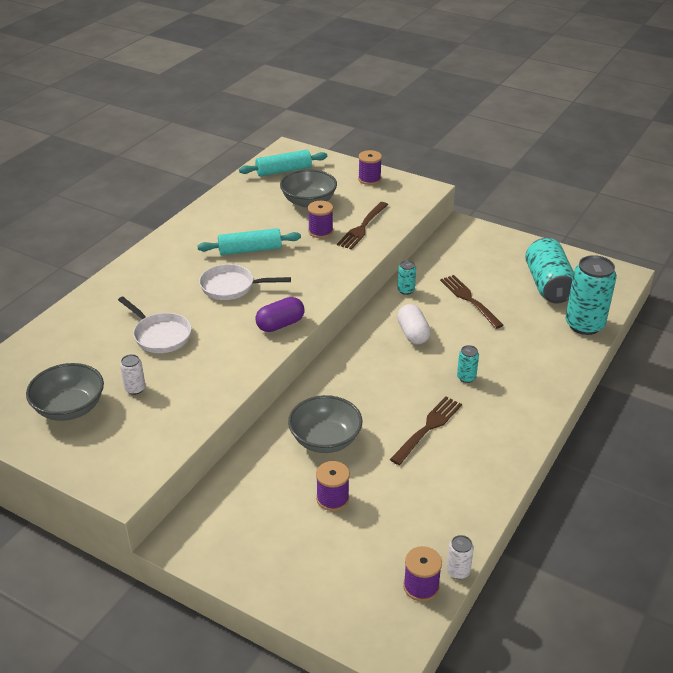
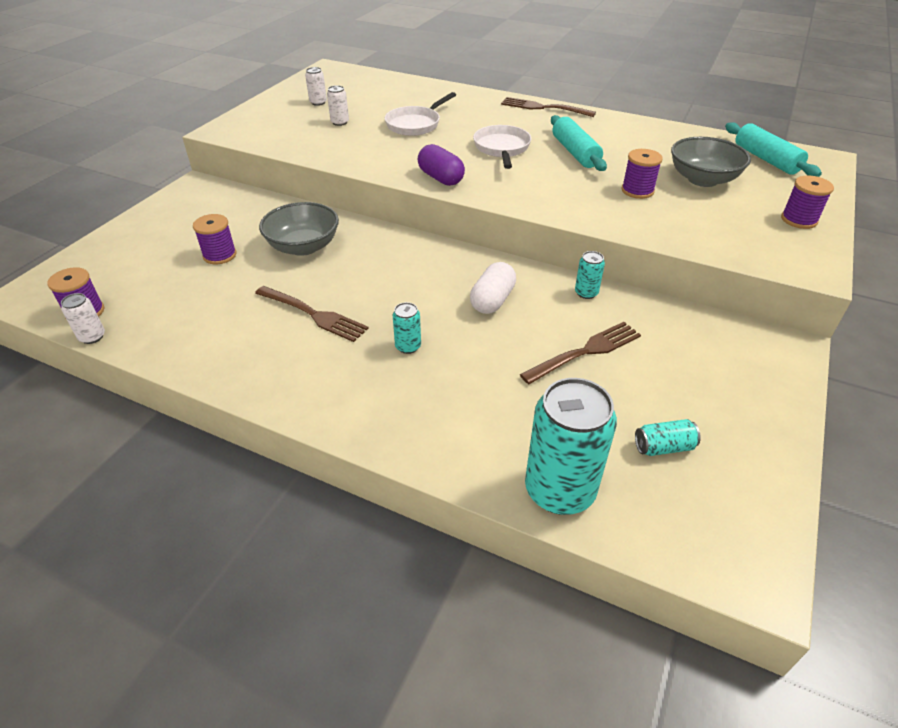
camera: 85 degrees right, 5 degrees up
grey bowl [26,363,104,421] -> white can [305,67,327,106]
brown fork [337,202,388,249] -> brown fork moved to [501,97,596,117]
white capsule [397,304,431,344] -> white capsule turned 45 degrees counterclockwise [470,262,516,314]
turquoise can [525,238,574,304] -> turquoise can [635,419,701,456], size x0.46

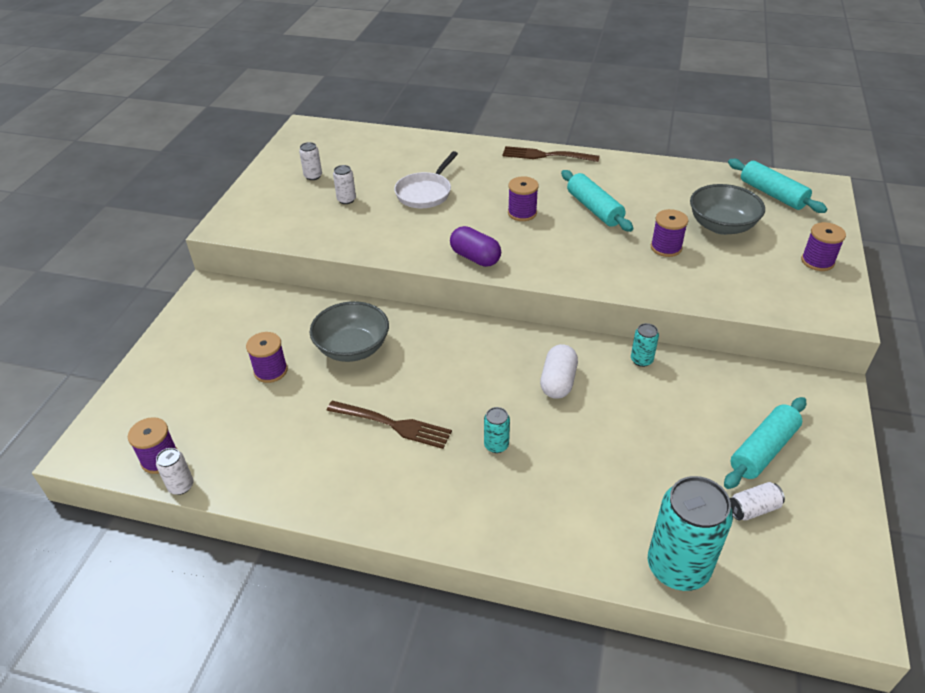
camera: 10 degrees left, 0 degrees up
white pan [473,125,531,169] -> purple spool [508,176,539,221]
brown fork [520,322,641,384] -> none
turquoise can [635,419,701,456] -> white can [730,482,785,521]
none -> turquoise rolling pin [724,397,806,489]

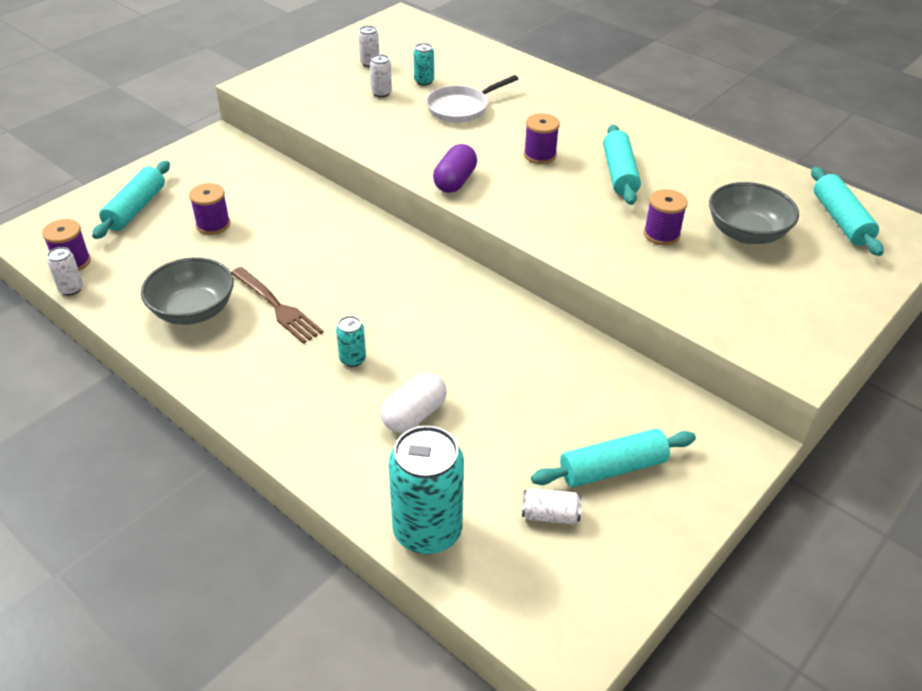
camera: 25 degrees right, 0 degrees up
grey bowl [310,301,389,362] -> grey bowl moved to [141,257,234,325]
purple capsule [450,226,501,267] -> purple capsule turned 45 degrees clockwise [433,144,477,193]
brown fork [502,146,600,162] -> none
white capsule [540,344,578,399] -> white capsule moved to [381,372,447,433]
turquoise can [631,323,659,367] -> turquoise can moved to [414,43,434,85]
purple spool [801,222,846,271] -> none
none -> turquoise rolling pin [92,161,170,239]

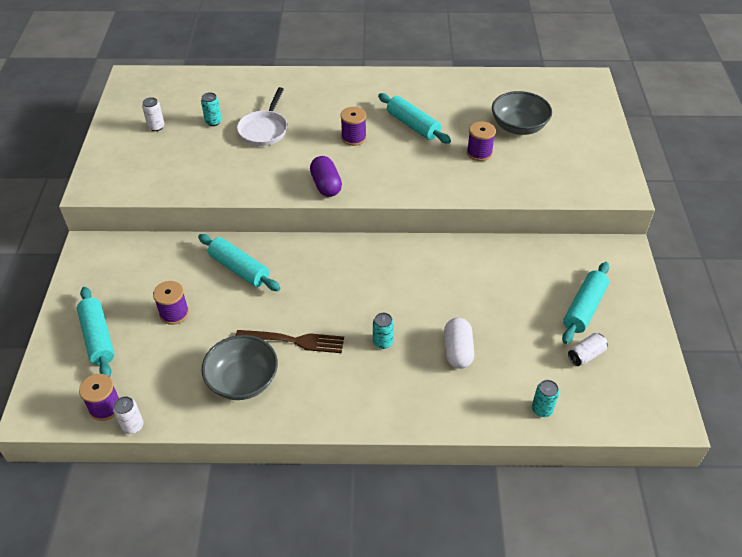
camera: 40 degrees left, 5 degrees up
white can [370,54,392,97] -> none
turquoise can [388,426,464,554] -> turquoise can [532,380,559,417], size x0.46
turquoise rolling pin [811,167,883,256] -> turquoise rolling pin moved to [198,234,280,291]

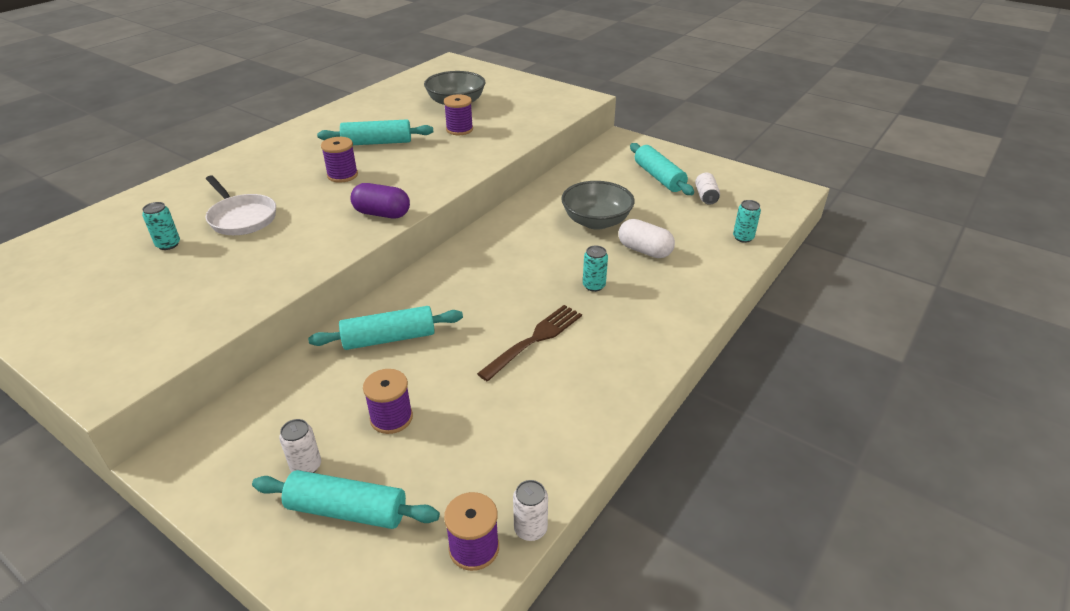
camera: 55 degrees left, 10 degrees down
white can [142,97,165,131] -> white can moved to [279,419,321,473]
grey bowl [201,335,278,400] -> grey bowl moved to [561,181,635,230]

